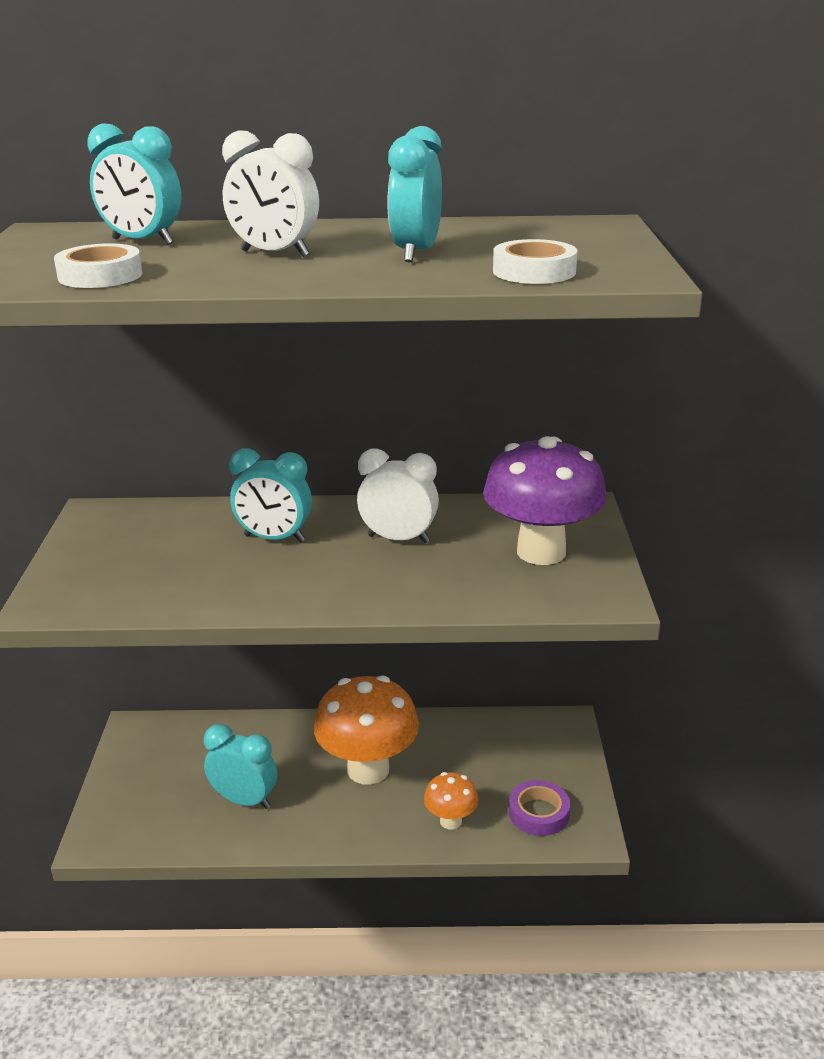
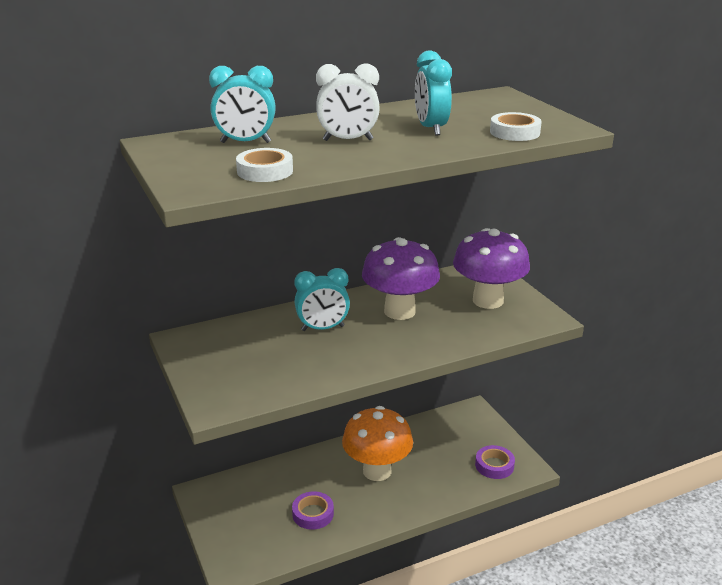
camera: 25 degrees left, 0 degrees up
turquoise clock [204,724,277,809] -> purple tape [292,491,334,530]
white clock [357,448,439,543] -> purple mushroom [362,237,440,320]
orange mushroom [424,772,479,830] -> none

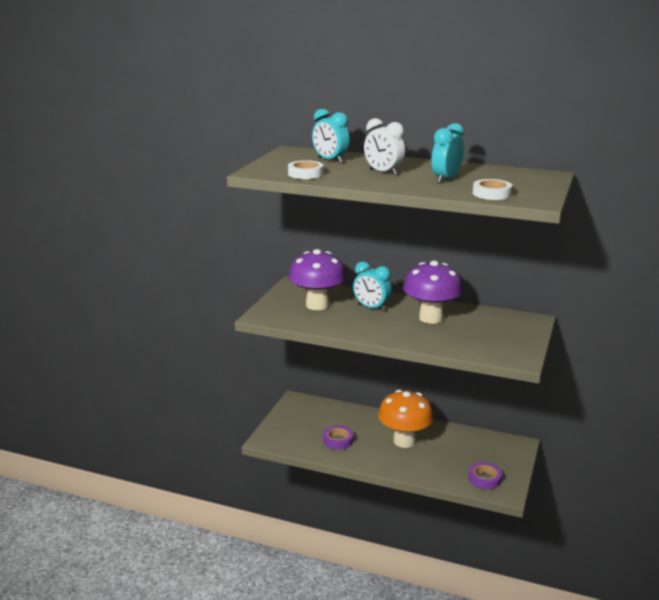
camera: 45 degrees right, 5 degrees down
purple mushroom [453,228,530,309] -> purple mushroom moved to [289,249,346,310]

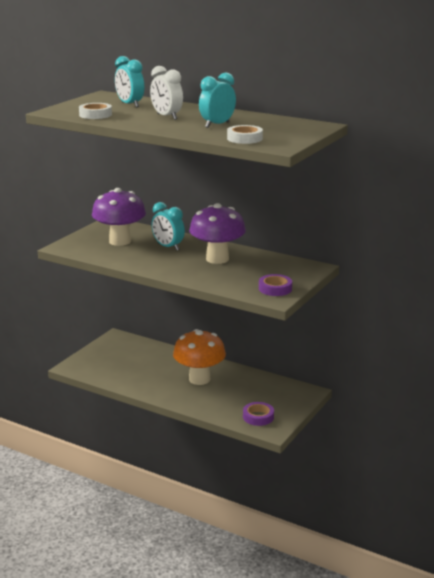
camera: 10 degrees right, 0 degrees up
purple tape [323,426,353,450] -> purple tape moved to [259,274,292,296]

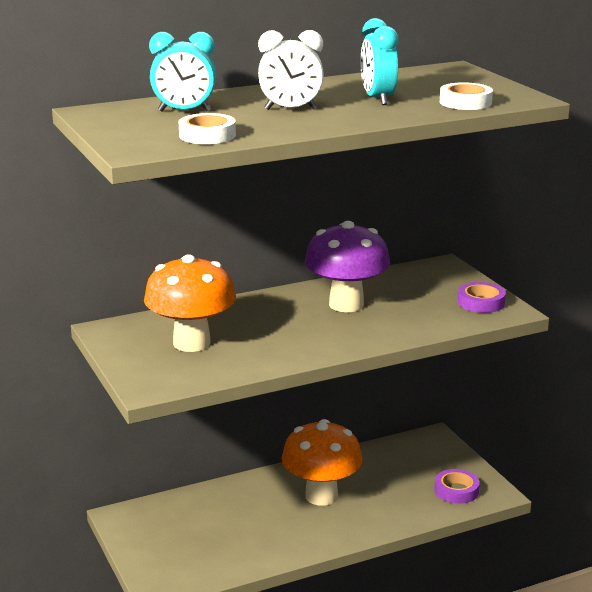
camera: 55 degrees left, 0 degrees up
purple mushroom [92,188,146,246] -> orange mushroom [144,254,236,352]
turquoise clock [151,202,185,250] -> none

